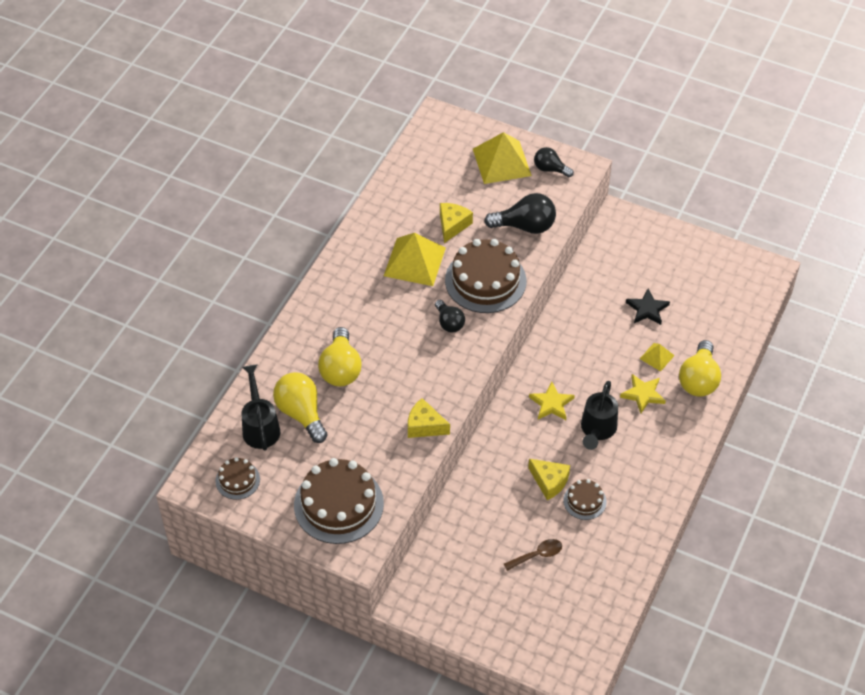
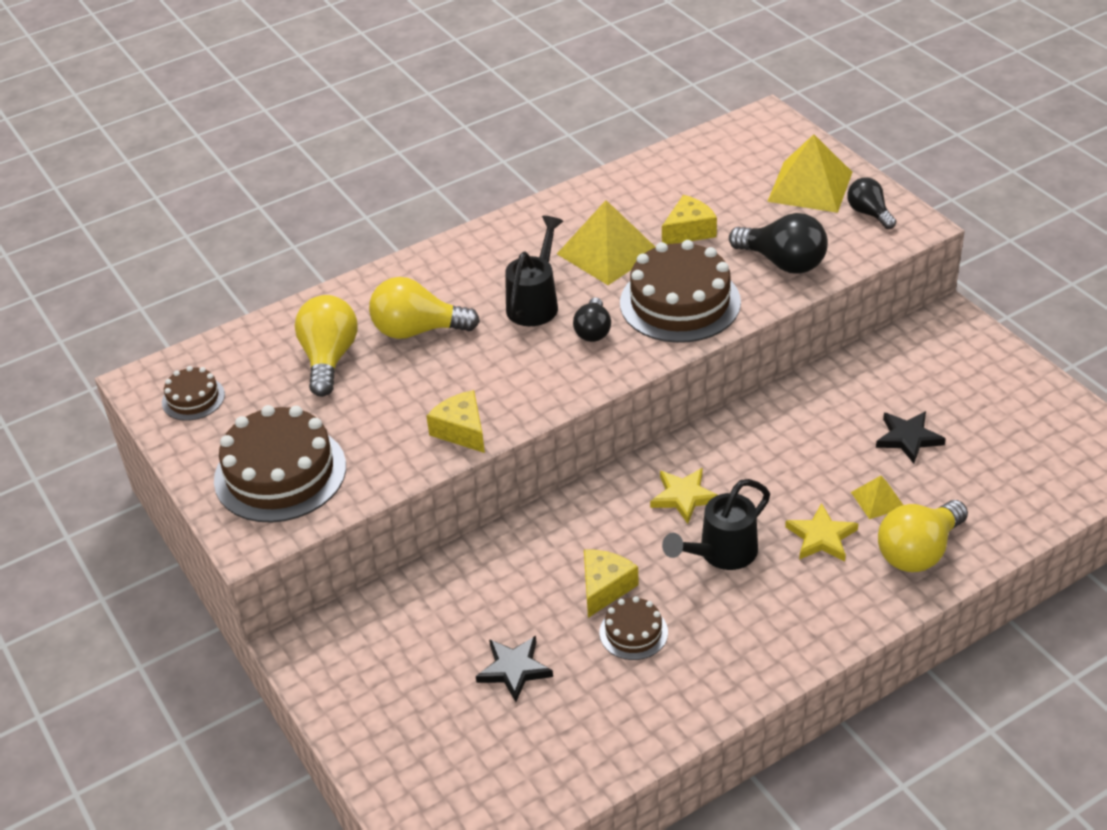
camera: 35 degrees right, 10 degrees down
black watering can [242,365,280,451] -> black watering can moved to [505,216,563,326]
yellow light bulb [318,327,362,386] -> yellow light bulb turned 60 degrees clockwise [369,277,480,339]
brown spoon [504,539,562,571] -> black star [476,636,553,702]
yellow cheese [528,459,570,500] -> yellow cheese turned 135 degrees counterclockwise [584,550,639,618]

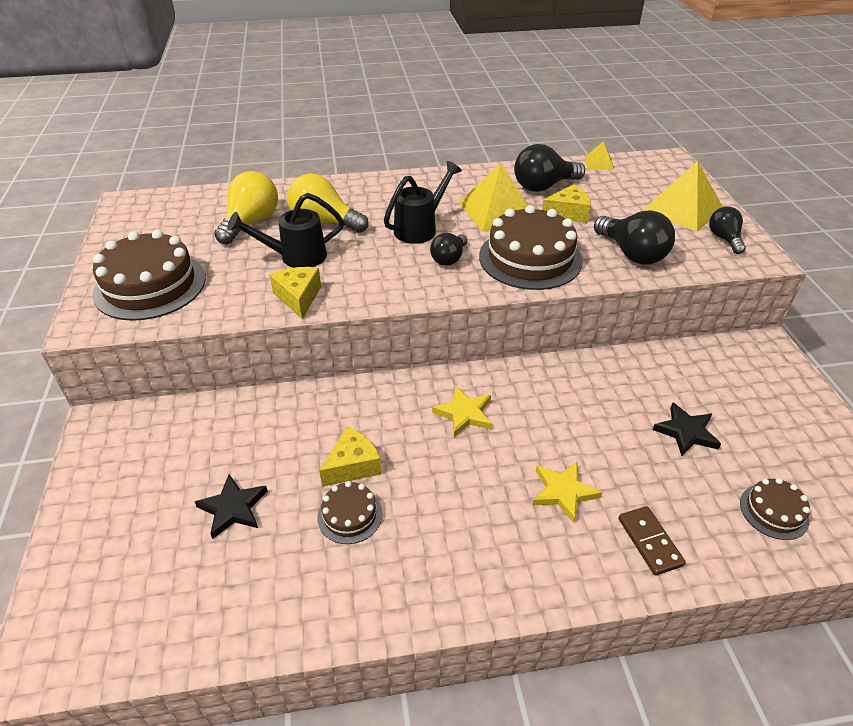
camera: 20 degrees right, 0 degrees up
brown cake [162,366,225,421] -> brown cake moved to [740,478,810,540]
black watering can [662,479,770,570] -> black watering can moved to [227,193,344,268]
yellow pyramid [851,476,903,519] -> yellow pyramid moved to [585,141,614,170]
yellow light bulb [878,500,968,572] -> brown domino [619,506,686,575]
none -> black light bulb [514,144,585,192]

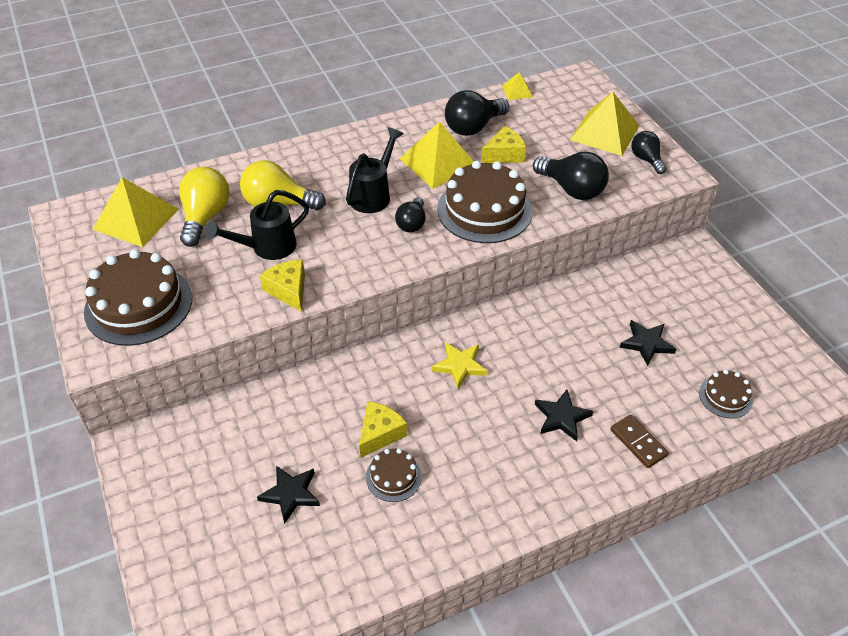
camera: 15 degrees left, 5 degrees up
yellow star [533,462,602,523] -> black star [535,390,593,441]
none -> yellow pyramid [92,177,179,247]

